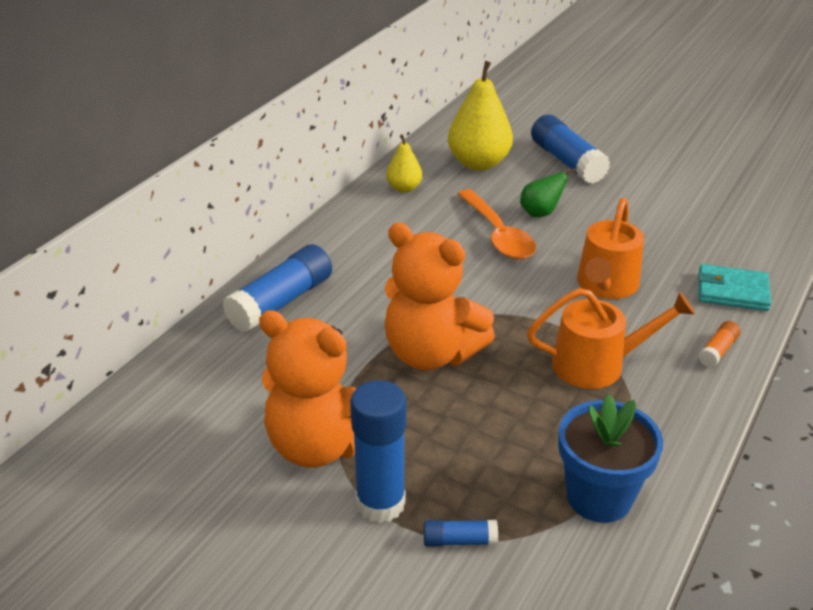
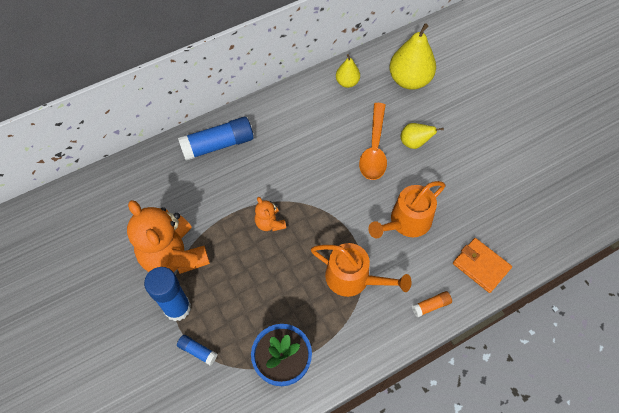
camera: 30 degrees right, 25 degrees up
orange teddy bear [385,223,495,370] -> orange teddy bear [255,197,286,231], size x0.47
green pear [520,168,576,217] -> yellow pear [401,123,444,149]
blue glue stick [531,115,610,184] -> none
turquoise wallet [699,264,772,311] -> orange wallet [453,238,512,293]

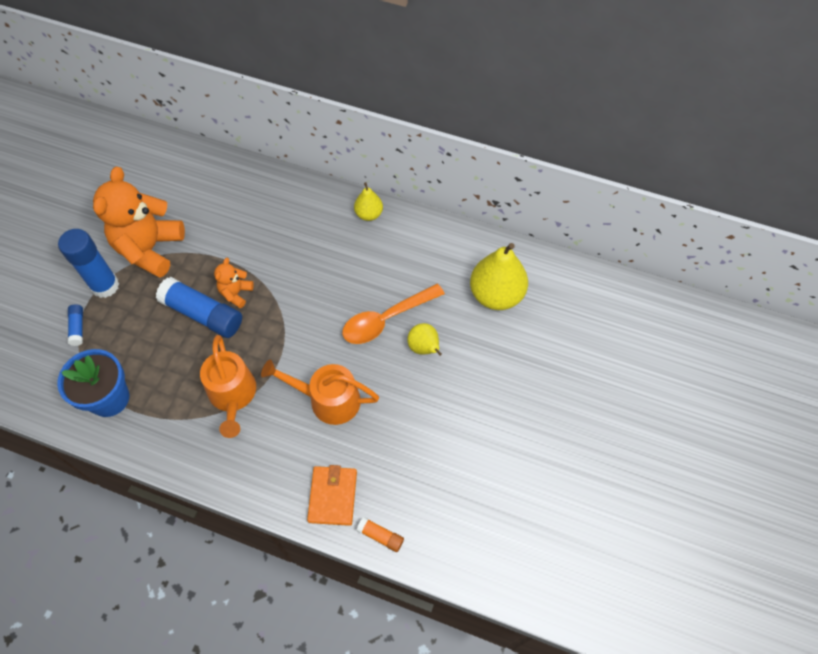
camera: 50 degrees right, 0 degrees up
blue glue stick [178,117,254,161] -> blue glue stick moved to [156,277,242,338]
yellow pear [336,54,360,88] -> yellow pear moved to [354,182,383,221]
orange glue stick [412,291,452,317] -> orange glue stick moved to [357,517,404,552]

